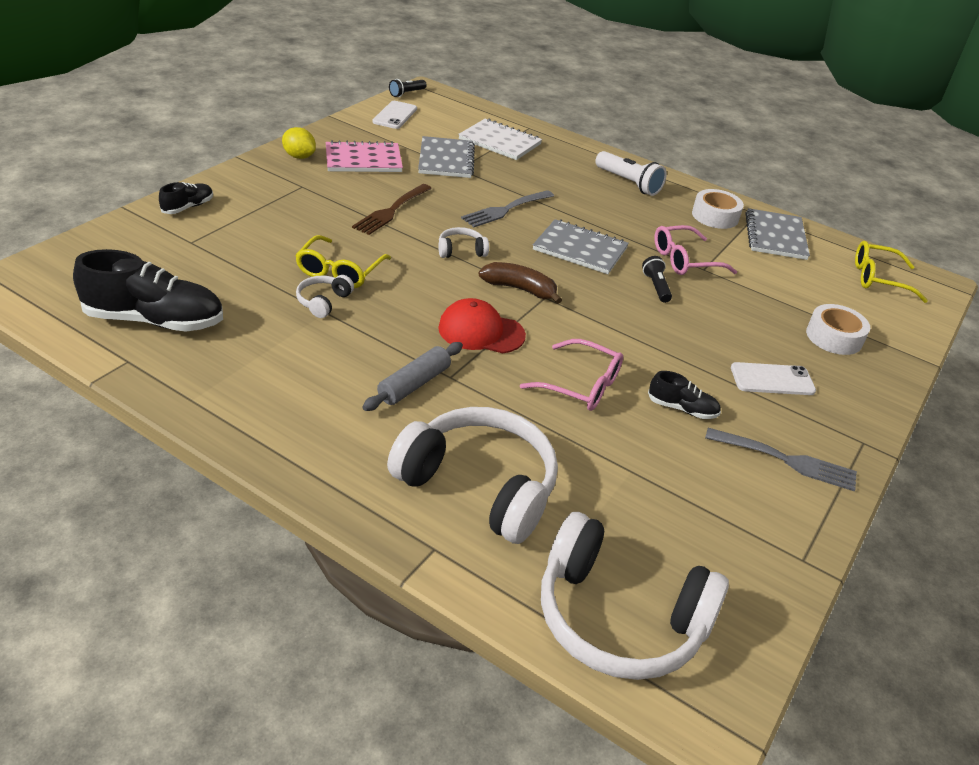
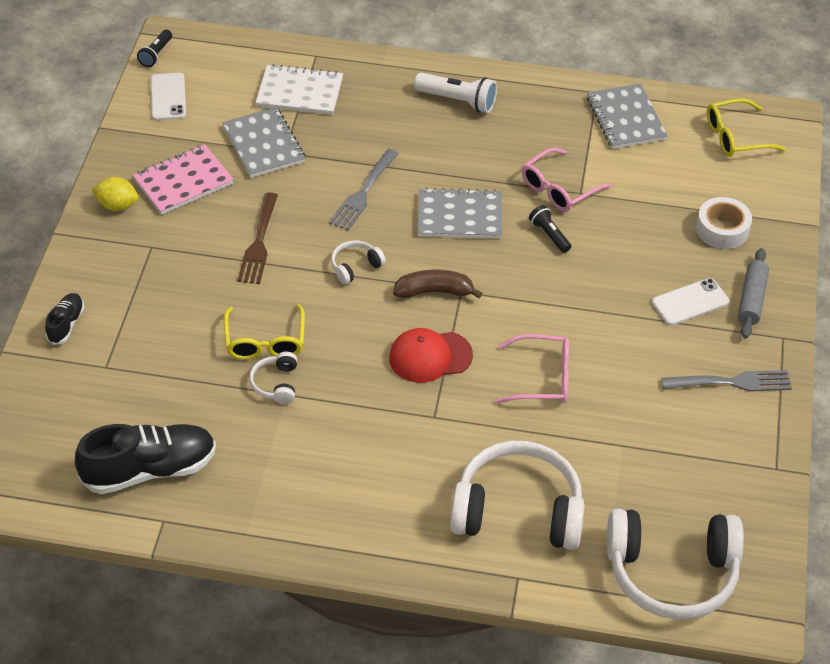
camera: 20 degrees left, 10 degrees up
grey rolling pin [362,342,463,411] -> grey rolling pin moved to [738,248,769,338]
black shoe [648,371,721,419] -> none
white tape [692,189,744,229] -> none

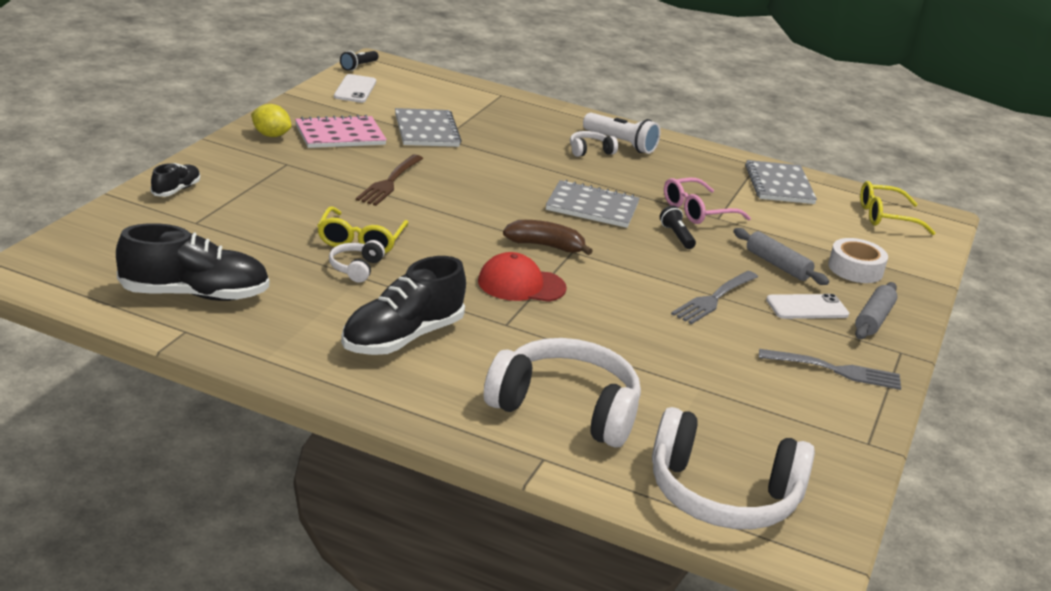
camera: 10 degrees right, 20 degrees down
white notebook [256,64,343,115] -> none
grey fork [329,149,399,231] -> grey fork moved to [671,271,758,324]
white headphones [331,240,386,285] -> white headphones moved to [570,131,618,157]
pink glasses [496,334,569,403] -> none
none -> black shoe [341,256,466,355]
none -> grey rolling pin [734,228,829,285]

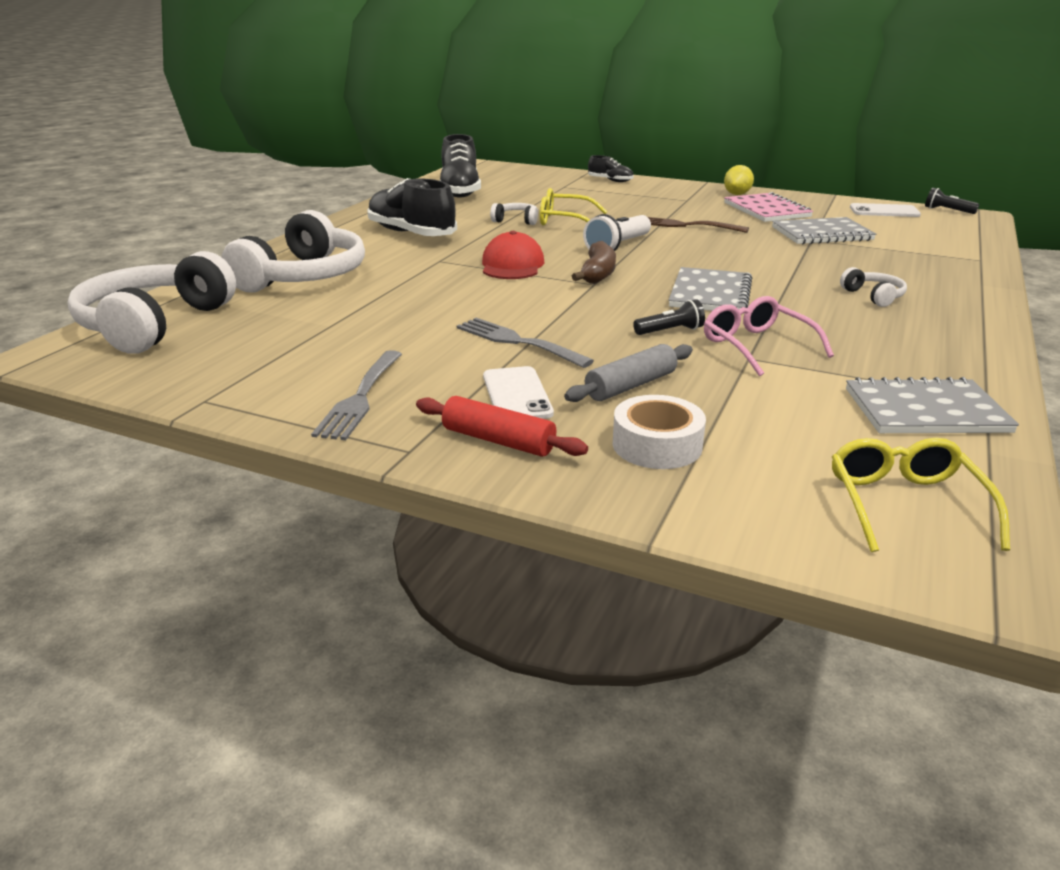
camera: 95 degrees right, 0 degrees up
white flashlight [583,113,661,154] -> white flashlight moved to [583,214,651,251]
grey rolling pin [855,282,898,339] -> red rolling pin [416,396,588,457]

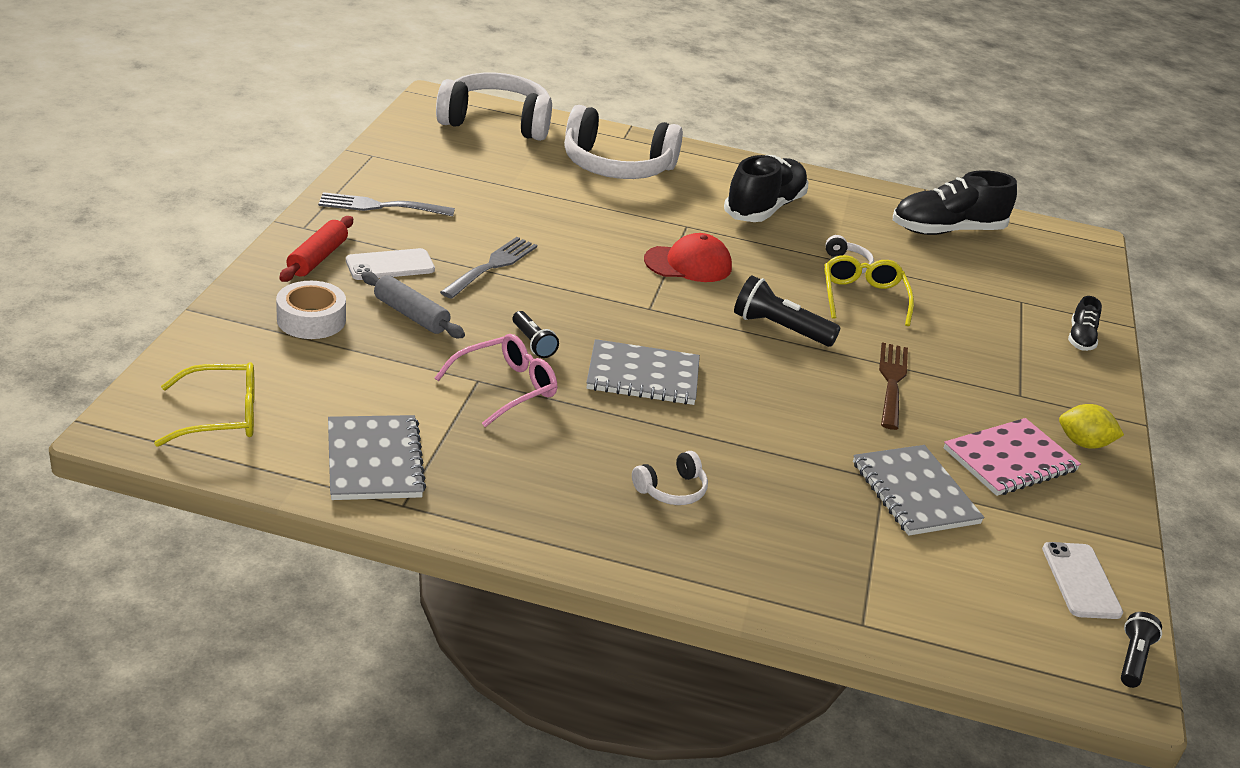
camera: 75 degrees right, 5 degrees up
brown banana [572,241,616,284] -> none
white flashlight [583,214,651,251] -> black flashlight [734,275,841,347]

